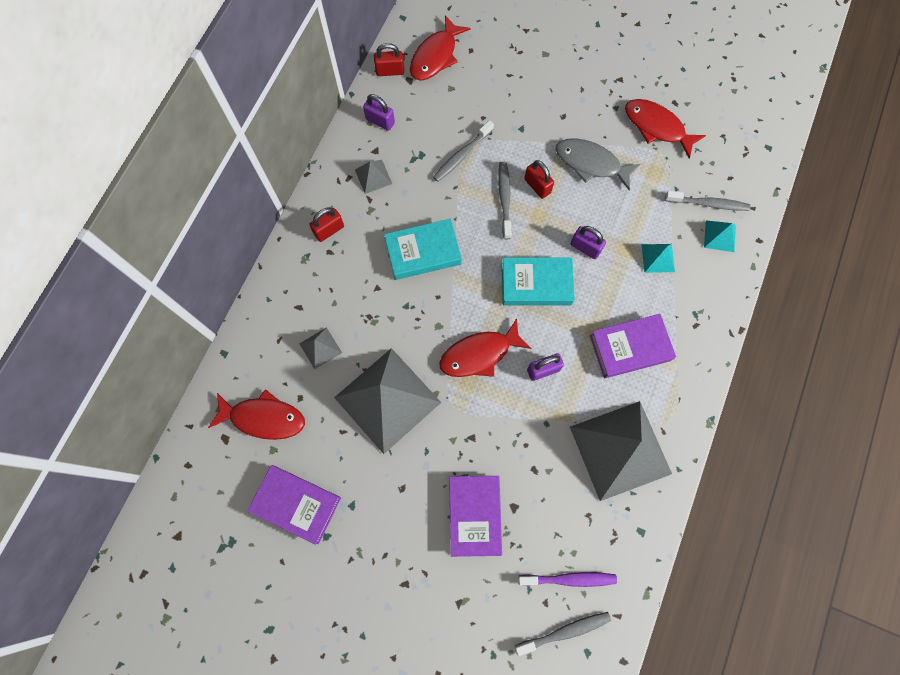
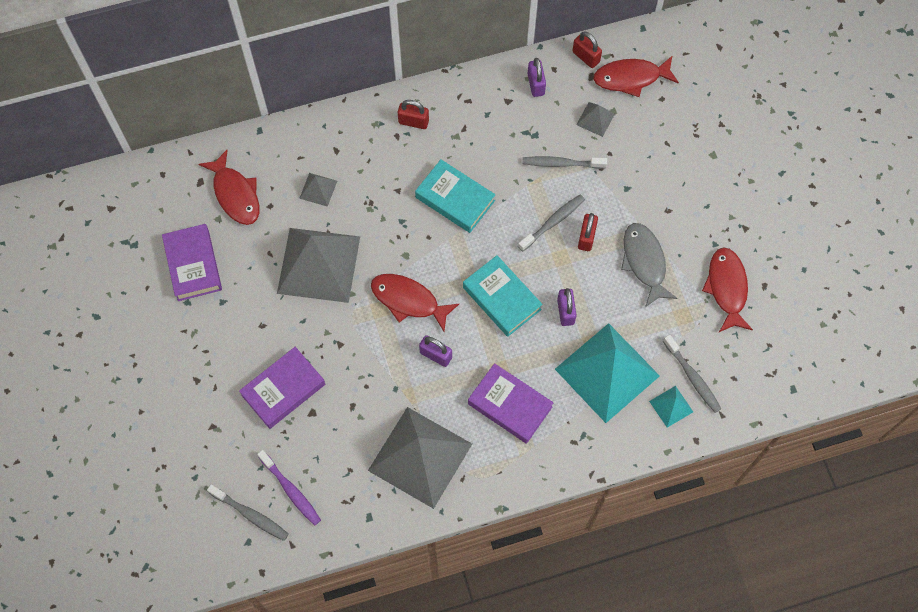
camera: 50 degrees right, 5 degrees down
grey pyramid [355,160,392,194] -> grey pyramid moved to [576,102,615,137]
turquoise pyramid [642,244,675,273] -> turquoise pyramid [555,323,660,423], size x2.36

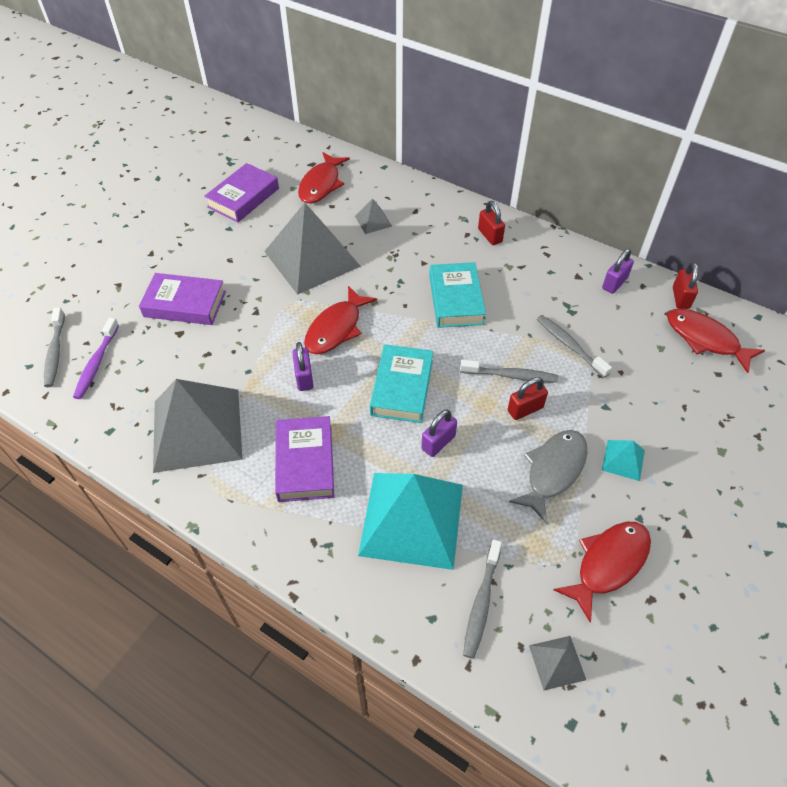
camera: 50 degrees right, 15 degrees down
red fish [371,274,459,331] -> red fish turned 135 degrees counterclockwise [304,286,377,354]
grey pyramid [576,102,615,137] -> grey pyramid moved to [529,636,586,690]
turquoise pyramid [649,386,693,428] -> turquoise pyramid moved to [602,440,645,481]

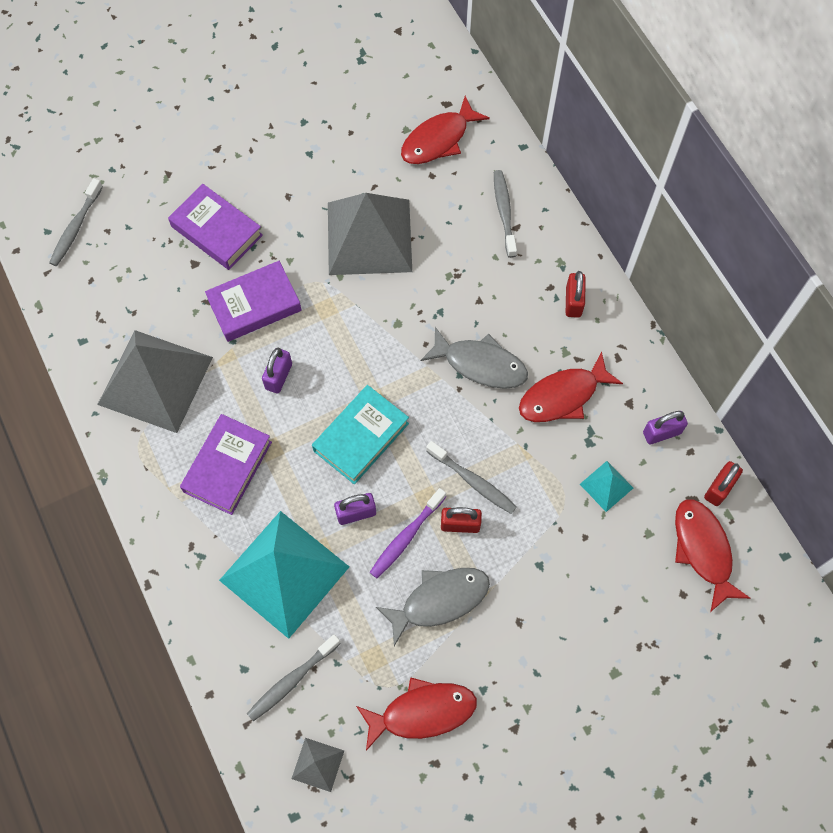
camera: 30 degrees right, 15 degrees up
purple toothbrush [73,318,119,399] -> purple toothbrush moved to [370,488,446,578]
purple book [204,163,279,222] -> purple book moved to [205,261,302,342]
red fish [304,286,377,354] -> red fish moved to [519,351,623,422]
grey pyramid [355,198,392,234] -> none
turquoise book [429,262,486,328] -> grey fish [421,327,528,389]
grey toothbrush [537,315,612,378] -> grey toothbrush moved to [494,170,517,258]
turquoise pyramid [602,440,645,481] -> turquoise pyramid moved to [580,461,633,512]

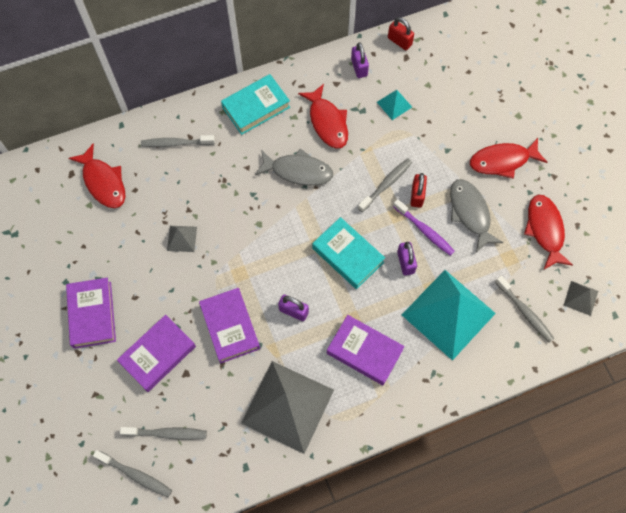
camera: 85 degrees left, 0 degrees up
grey pyramid [328,193,412,275] -> grey pyramid [167,226,197,252], size x0.42
grey fish [421,327,528,389] -> grey fish turned 75 degrees clockwise [255,148,333,186]
red padlock [566,271,586,318] -> turquoise book [221,74,290,135]
red fish [675,499,750,612] -> red fish moved to [470,138,547,179]
none -> purple book [66,278,116,349]
none -> grey toothbrush [120,427,207,440]

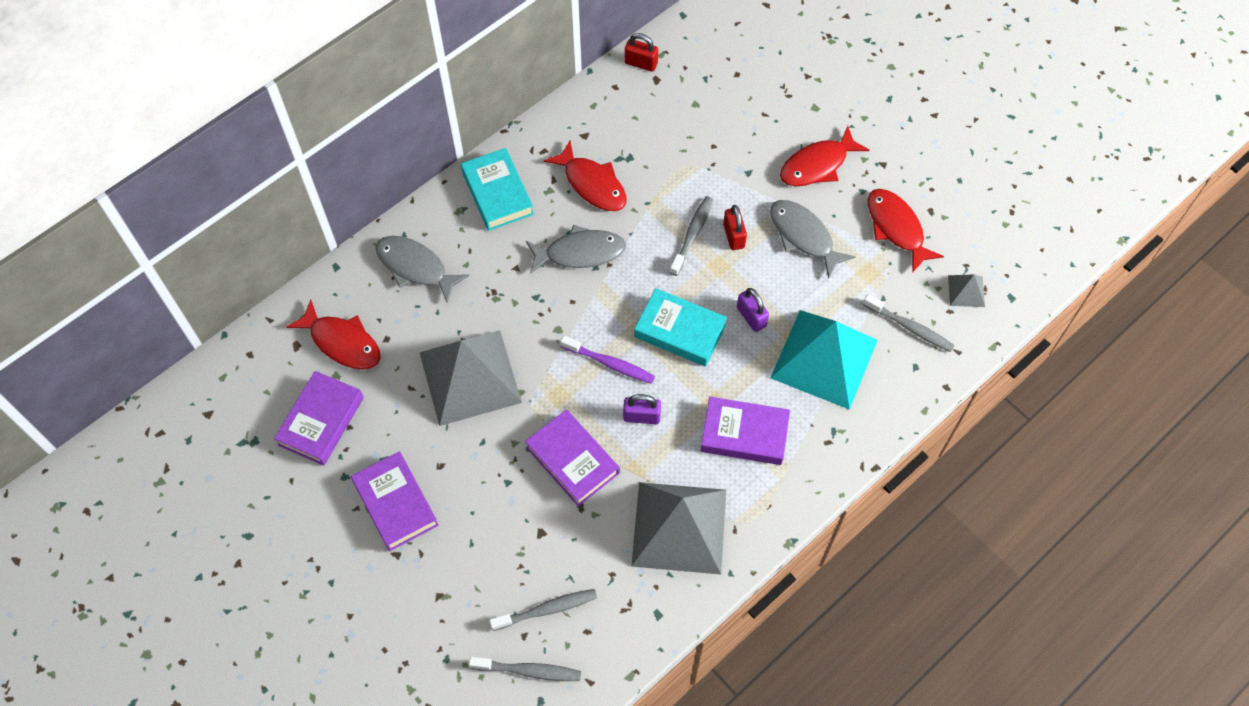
camera: 20 degrees left, 5 degrees down
purple book [117,315,196,392] -> purple book moved to [274,371,364,466]
grey toothbrush [141,135,215,147] -> grey fish [376,236,469,303]
grey pyramid [167,226,197,252] -> grey pyramid [420,331,522,426], size x2.36
turquoise book [221,74,290,135] -> turquoise book turned 60 degrees counterclockwise [461,148,534,231]
purple padlock [351,42,369,78] -> none
turquoise pyramid [377,89,412,120] -> none
purple toothbrush [393,199,455,256] -> purple toothbrush moved to [560,336,655,384]

